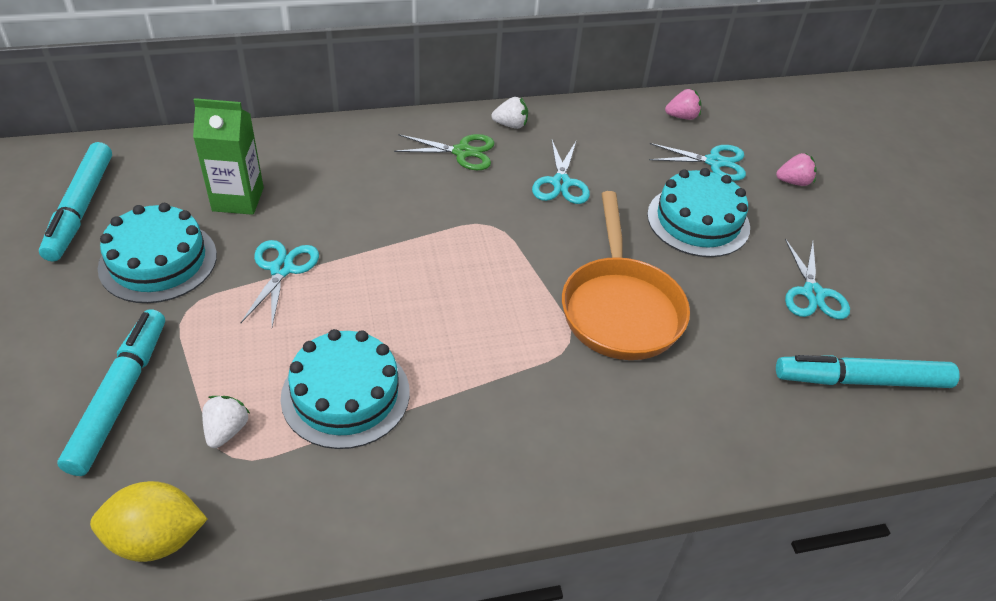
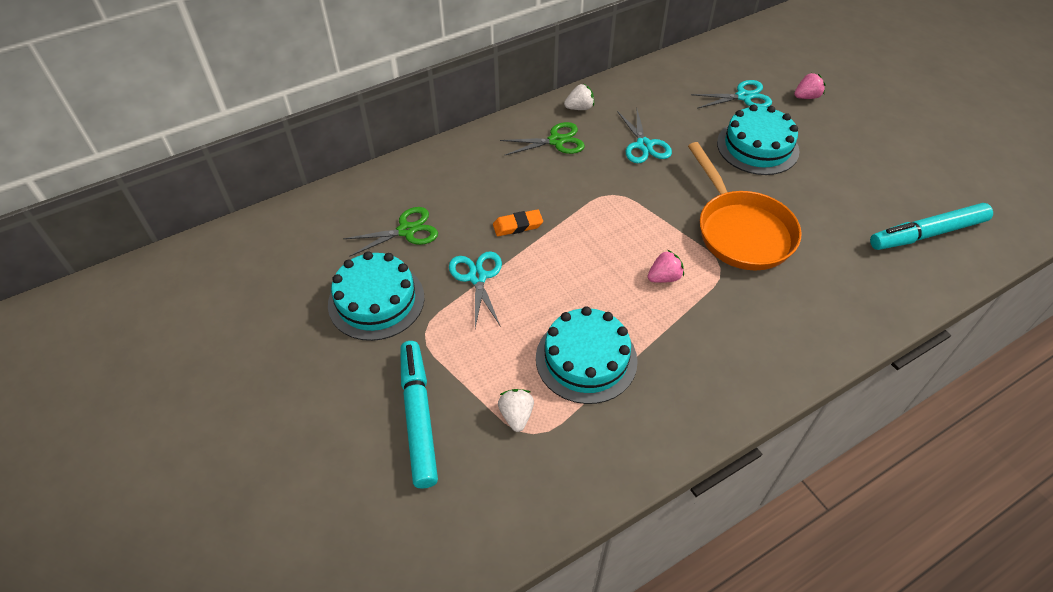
camera: 15 degrees left, 5 degrees up
turquoise marker [39,142,112,262] -> none
yellow lemon [90,481,208,562] -> none
green carton [193,98,264,215] -> green scissors [343,207,438,257]
pink strawberry [665,89,701,120] -> pink strawberry moved to [648,250,684,283]
turquoise scissors [785,238,850,319] -> none
none -> orange eraser [493,209,543,236]

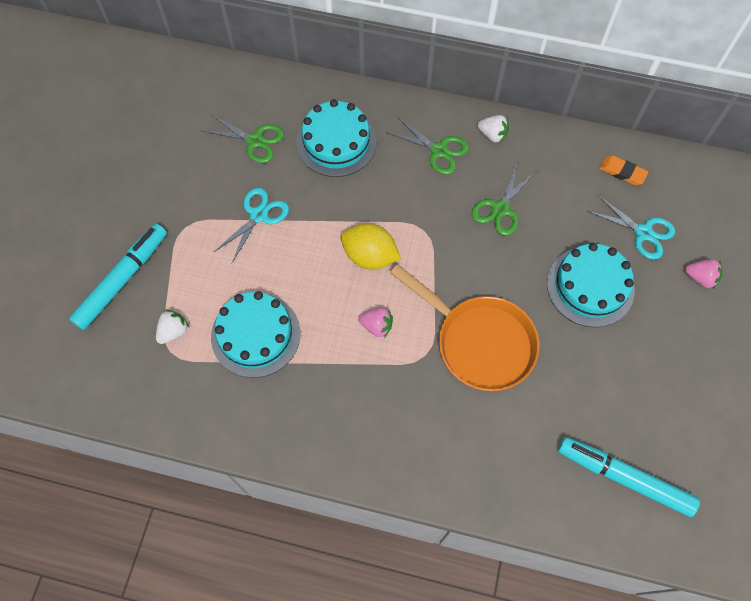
camera: 45 degrees right, 15 degrees up
turquoise cake [328,251,424,341] -> turquoise cake moved to [296,99,377,177]
orange eraser [493,209,543,236] -> orange eraser moved to [599,155,648,185]
turquoise scissors [617,110,672,163] -> green scissors [471,162,536,236]
orange pan [688,142,802,270] -> orange pan turned 75 degrees counterclockwise [390,264,539,391]
none -> yellow lemon [341,223,401,269]

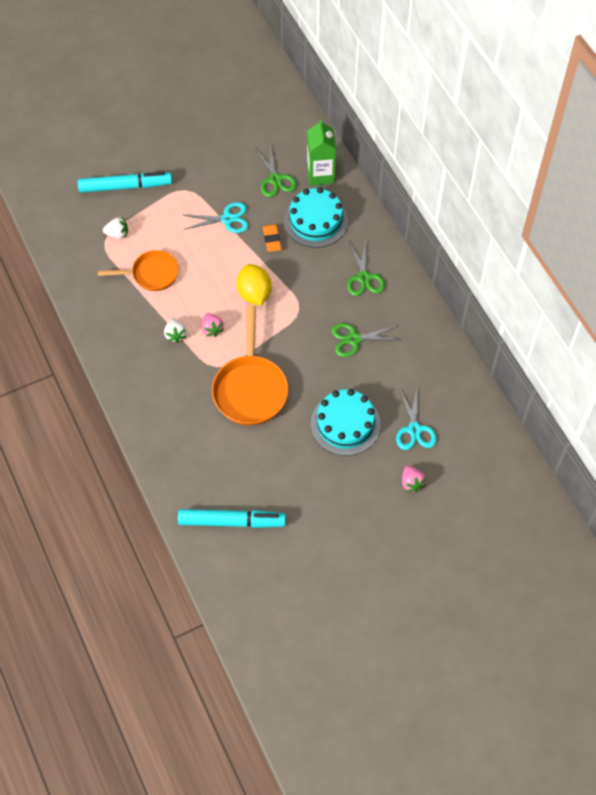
camera: 50 degrees right, 5 degrees down
turquoise cake [211,291,300,378] -> orange pan [98,250,179,291]
white strawberry [478,115,509,143] -> white strawberry moved to [164,318,187,343]
turquoise marker [558,437,700,517] -> turquoise marker turned 105 degrees clockwise [178,509,286,528]
orange eraser [599,155,648,185] -> orange eraser moved to [263,224,282,252]
none -> green carton [307,119,336,186]

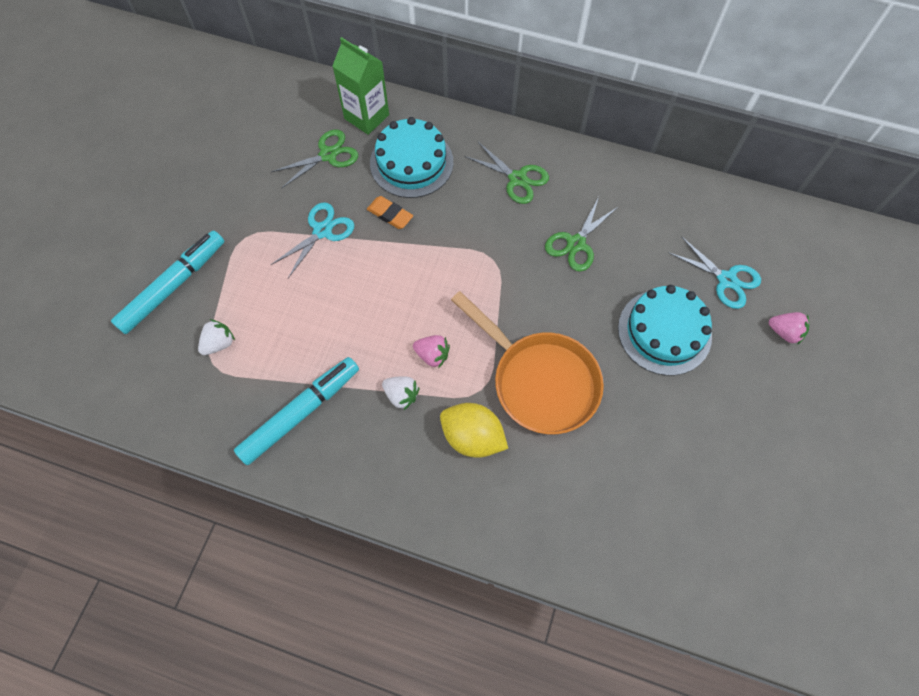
camera: 45 degrees left, 5 degrees up
orange pan [98,250,179,291] -> none
turquoise marker [178,509,286,528] -> turquoise marker moved to [234,357,359,465]
yellow lemon [237,264,271,306] -> yellow lemon moved to [440,403,508,458]
green scissors [256,143,297,197] -> green scissors turned 60 degrees counterclockwise [271,129,358,188]

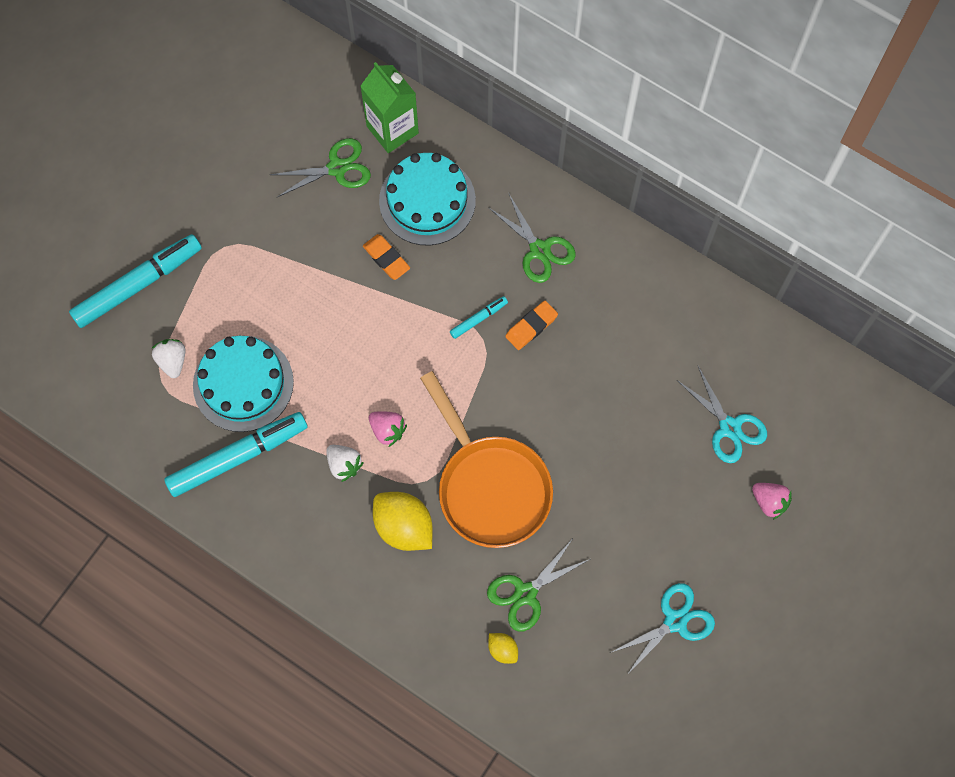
camera: 15 degrees right, 5 degrees up
white strawberry [198,319,235,355] -> white strawberry turned 75 degrees counterclockwise [152,339,185,378]
turquoise scissors [271,202,354,278] -> turquoise scissors moved to [610,583,715,675]
green scissors [545,197,619,272] -> green scissors moved to [487,540,590,632]
turquoise cake [618,285,712,376] -> turquoise cake moved to [193,336,294,432]
none -> turquoise marker [450,296,508,339]
none -> yellow lemon [488,633,518,664]
none -> orange eraser [505,301,558,350]

